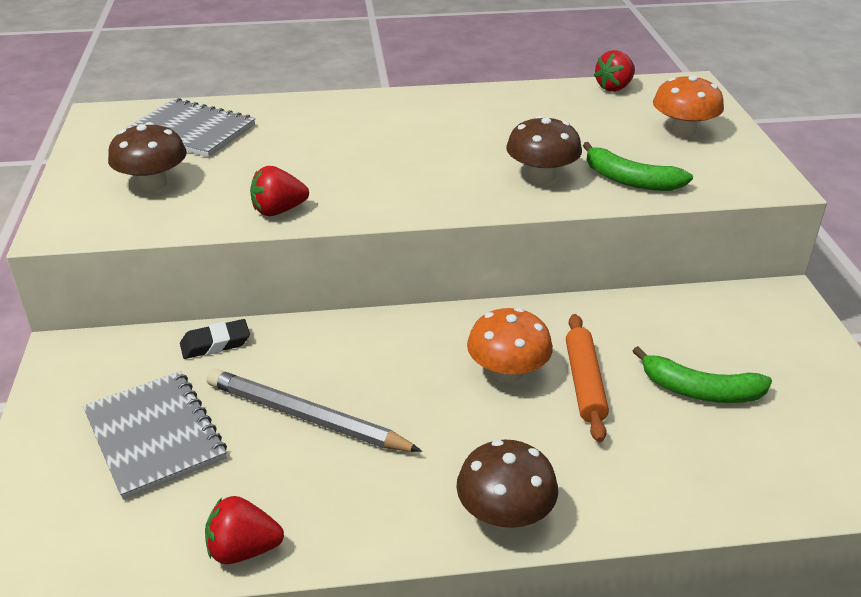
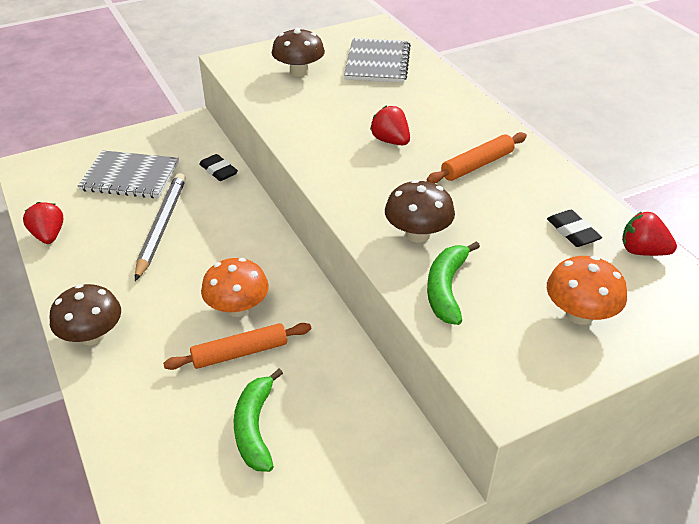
camera: 70 degrees right, 5 degrees up
grey notebook [83,371,227,500] -> grey notebook turned 60 degrees clockwise [78,150,179,198]
red strawberry [250,166,309,216] -> red strawberry moved to [370,105,410,145]
none -> orange rolling pin [427,132,527,184]
none -> black eraser [547,210,602,247]

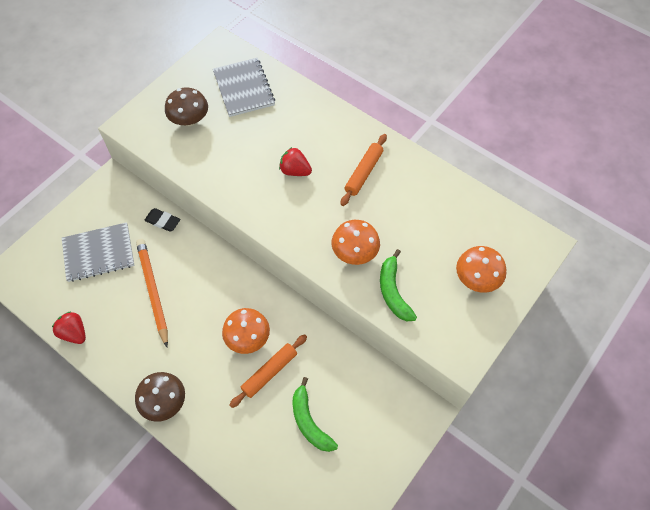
camera: 25 degrees left, 20 degrees up
grey pencil [135,173,186,281] -> orange pencil [136,239,168,347]
brown mushroom [385,180,455,243] -> orange mushroom [332,220,380,265]
black eraser [547,210,602,247] -> none
red strawberry [622,211,677,256] -> none

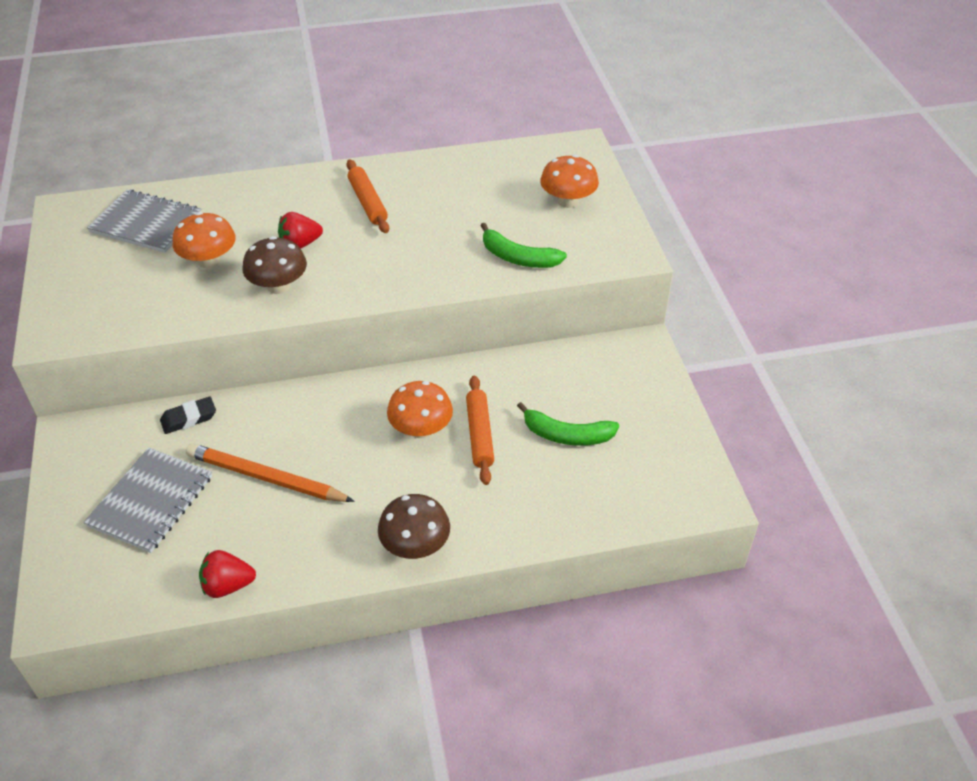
camera: 50 degrees left, 15 degrees down
brown mushroom [165,87,208,126] -> brown mushroom moved to [242,236,307,294]
orange mushroom [332,220,380,265] -> orange mushroom moved to [172,212,236,268]

